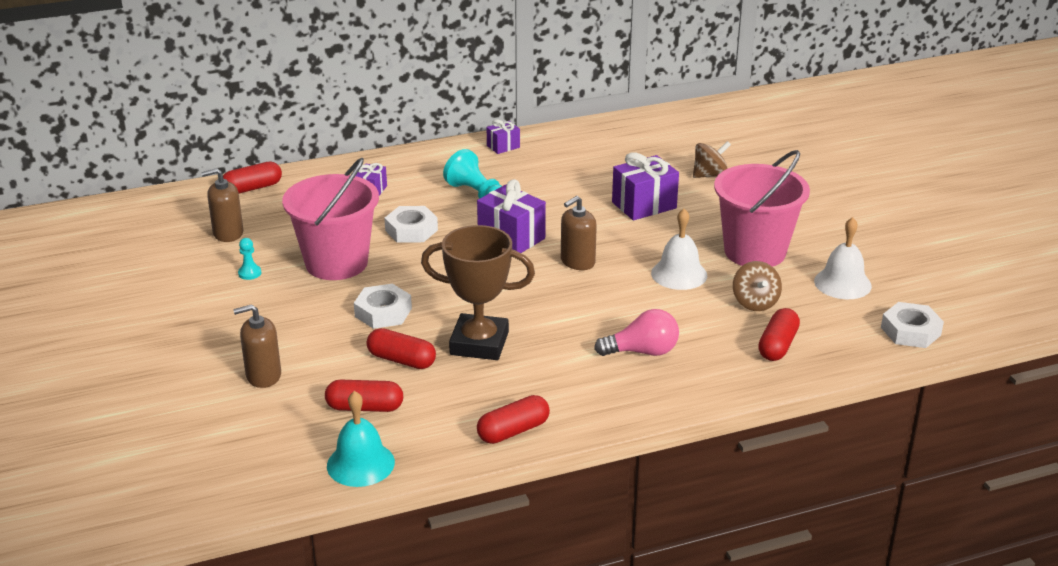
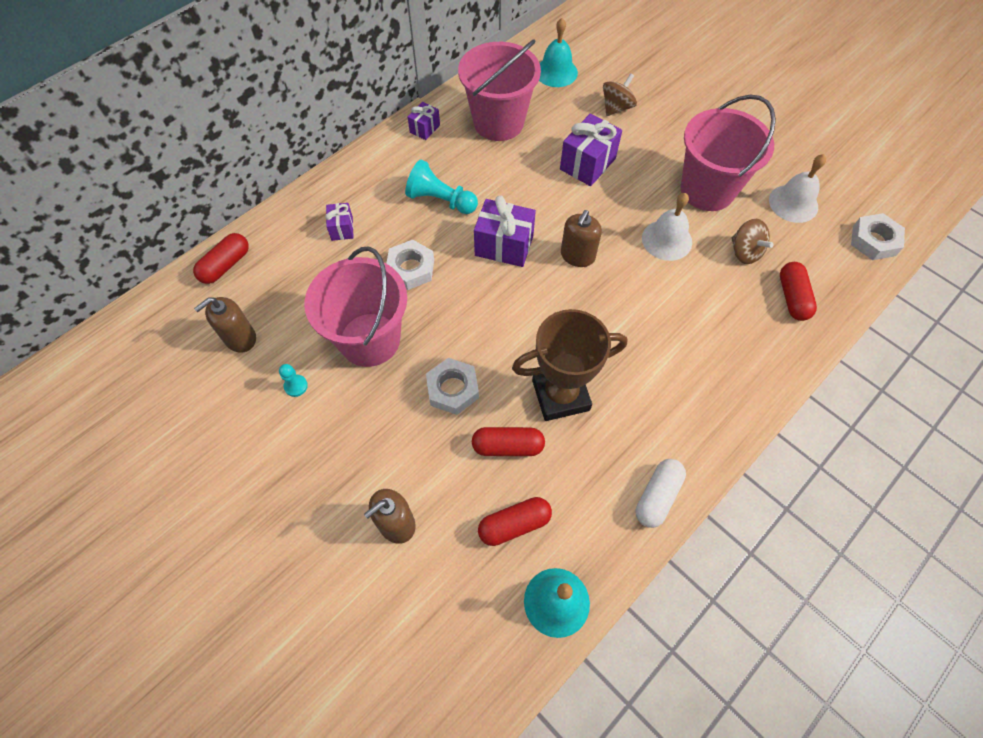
camera: 25 degrees left, 30 degrees up
red capsule [477,395,550,444] -> white capsule [636,459,686,528]
pink light bulb [594,309,679,356] -> none
none -> pink bucket [458,39,541,141]
none -> turquoise bell [539,18,578,87]

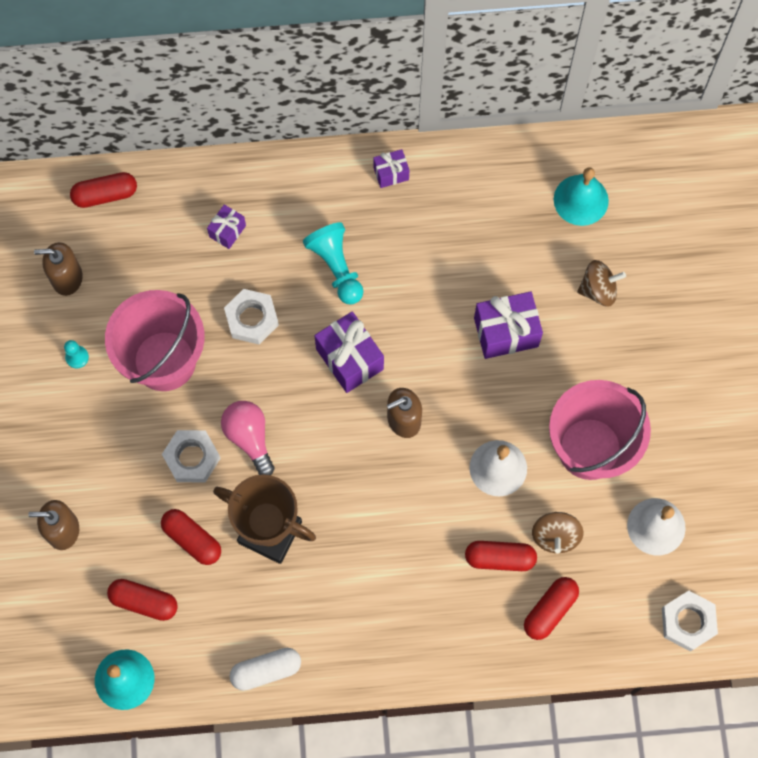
camera: 40 degrees right, 10 degrees up
pink bucket [458,39,541,141] -> none
none -> pink light bulb [221,401,275,475]
none -> red capsule [465,541,537,571]

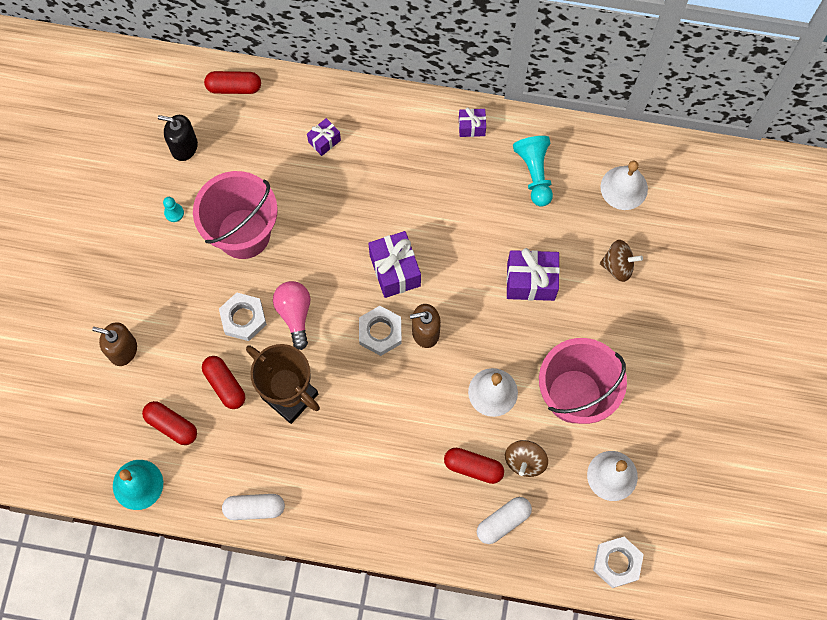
camera: 15 degrees right, 0 degrees up
brown soap dispenser [34,242,83,296] -> black soap dispenser [158,115,198,161]
white nut [224,289,279,344] -> white nut moved to [359,306,402,356]
turquoise pawn [303,222,363,305] -> turquoise pawn moved to [513,136,553,207]
red capsule [524,577,579,640] -> white capsule [477,497,532,544]
turquoise bell [554,167,609,226] -> white bell [601,161,648,210]

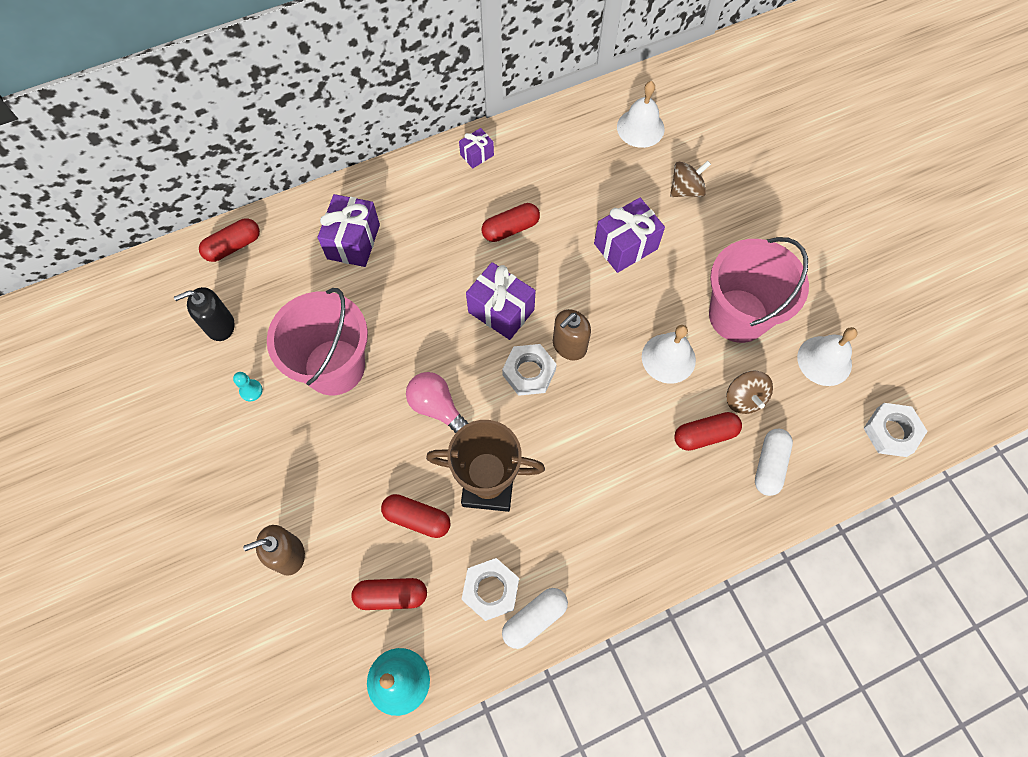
camera: 35 degrees left, 5 degrees down
white nut [219,293,267,341] -> white nut moved to [462,558,519,621]
purple gift [307,118,341,156] -> purple gift [318,194,380,267], size x1.80
turquoise pawn [513,136,553,207] -> none
none -> red capsule [482,203,540,242]

